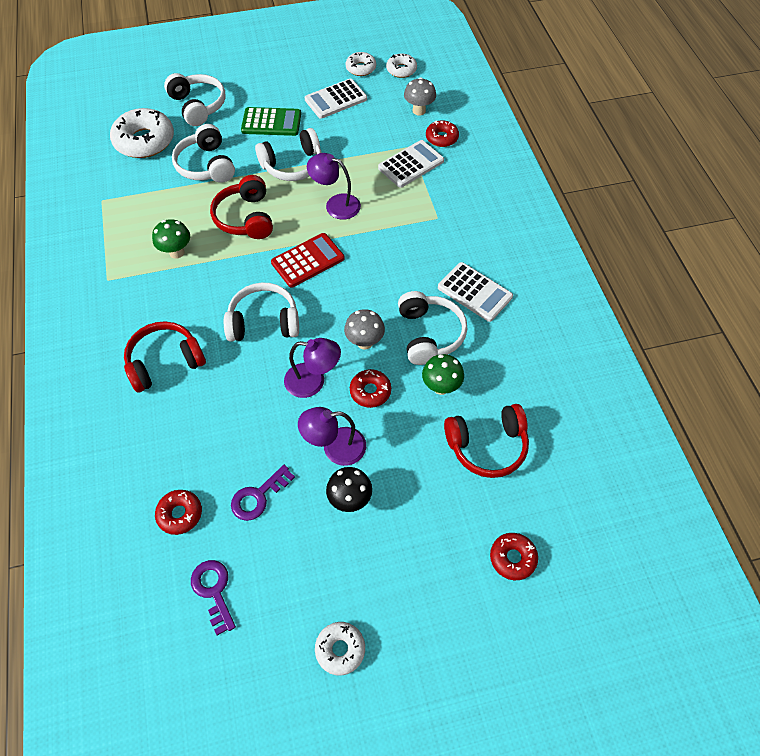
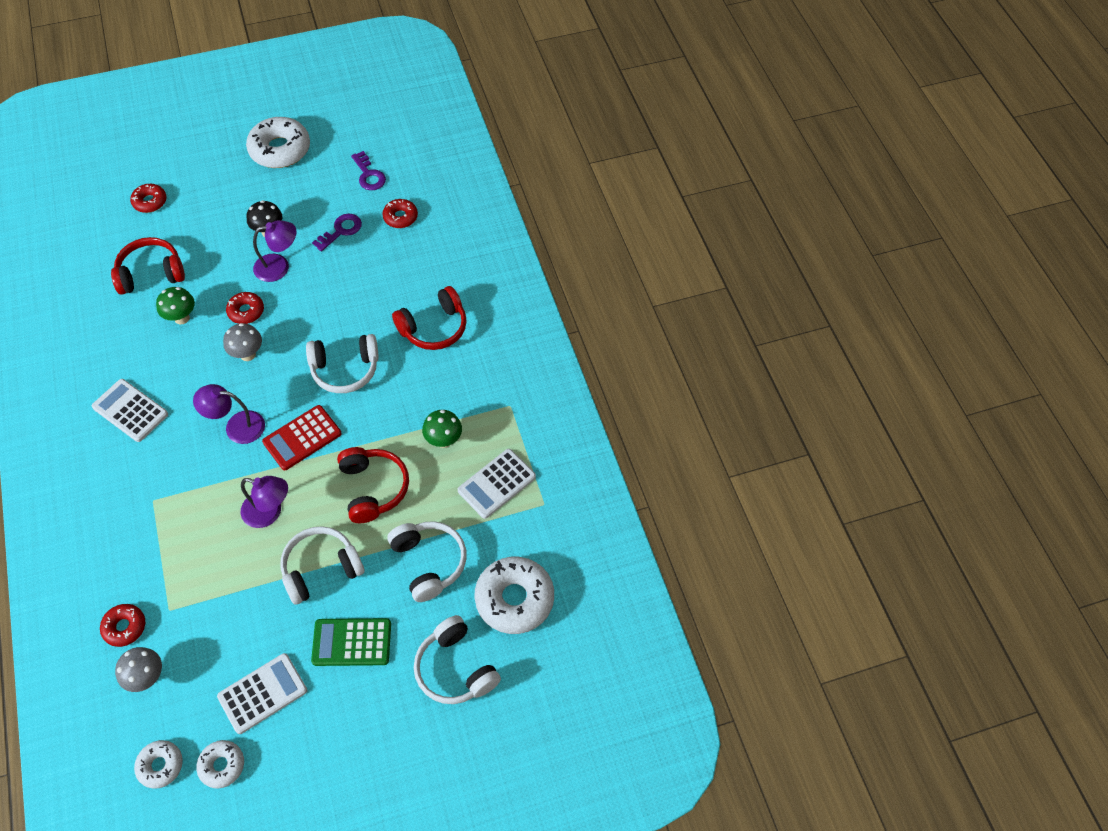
camera: 175 degrees right, 0 degrees up
purple lamp [284,338,341,398] -> purple lamp moved to [193,384,265,444]
white donut [315,622,365,675] -> white donut [246,117,310,168], size x1.85
white calculator [378,140,444,188] -> white calculator moved to [458,449,536,519]
white headphones [398,291,467,365] -> none

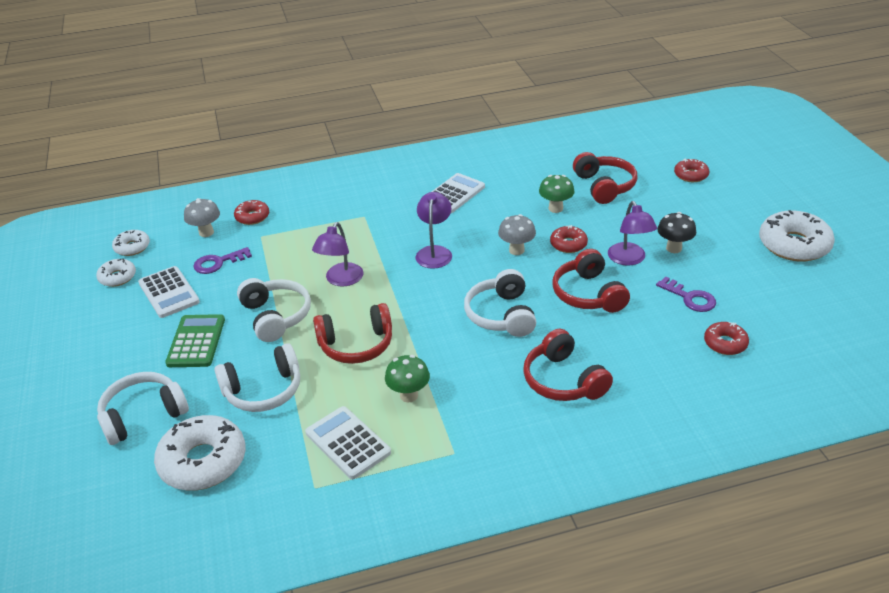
camera: 95 degrees right, 20 degrees down
red calculator [262,405,342,470] -> none
purple key [351,151,386,190] -> purple key moved to [193,247,252,274]
none -> red headphones [553,249,630,313]

